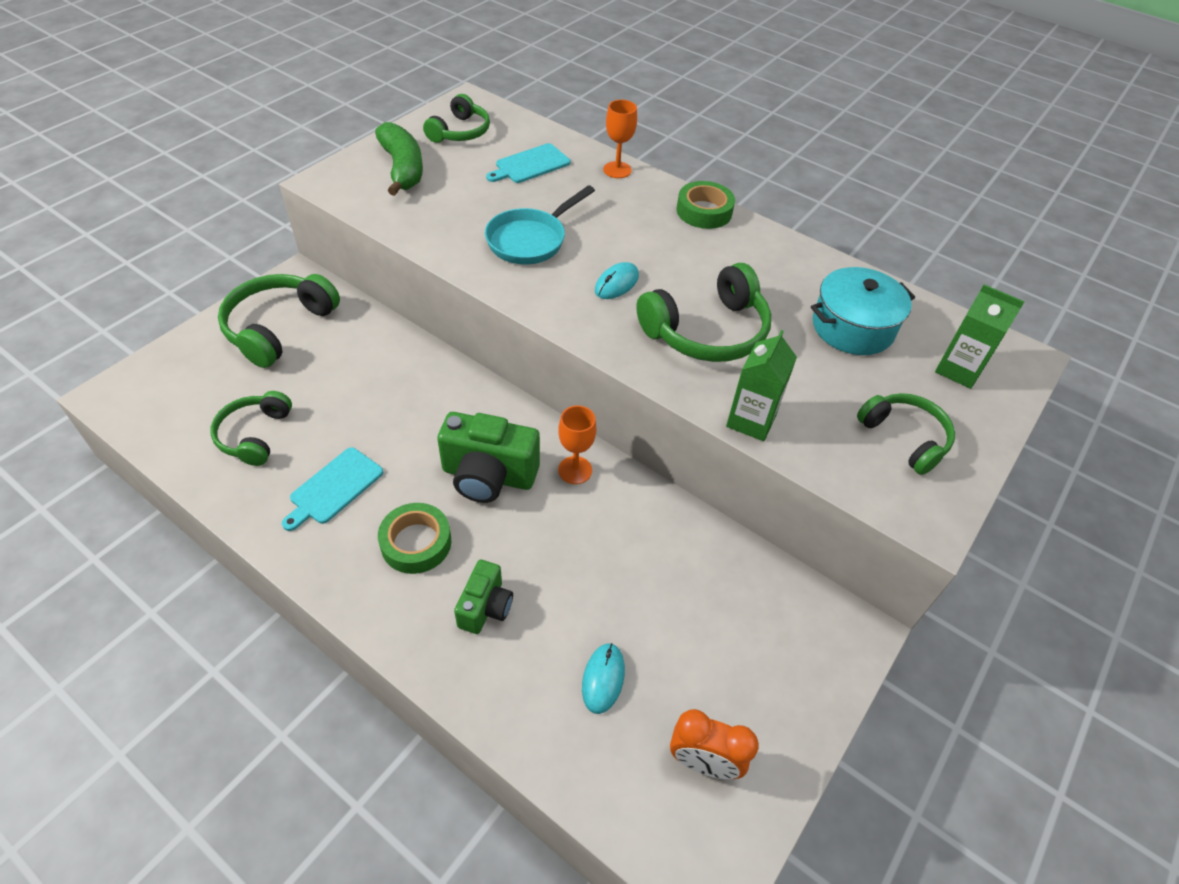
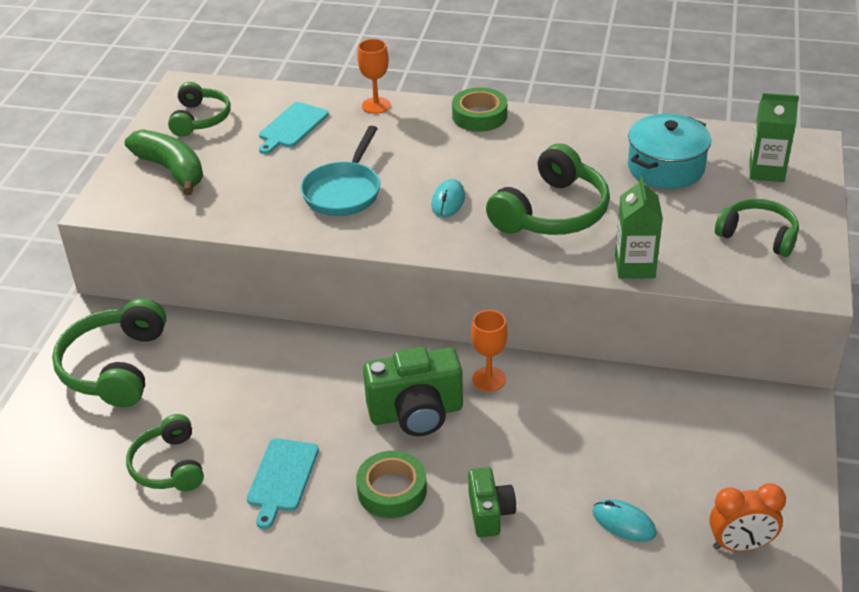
camera: 20 degrees left, 10 degrees down
turquoise mouse [582,643,625,714] -> turquoise mouse turned 45 degrees counterclockwise [593,499,657,542]

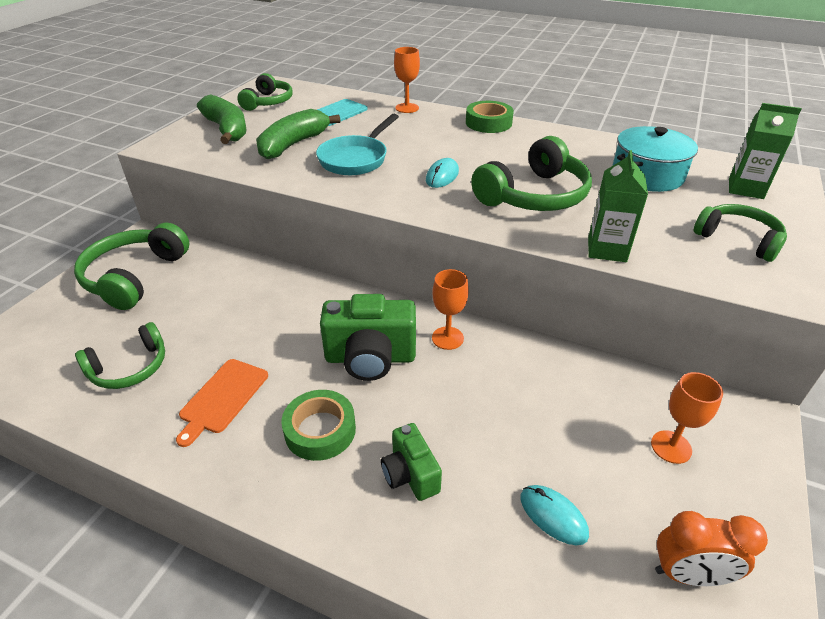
camera: 10 degrees right, 0 degrees up
green headphones [126,414,204,491] -> green headphones turned 120 degrees counterclockwise [75,322,165,389]
turquoise cutting board [247,438,319,529] -> orange cutting board [176,359,268,447]
green camera [468,467,516,537] -> green camera turned 150 degrees clockwise [381,423,442,501]
none -> green banana [256,109,340,159]
none -> orange goblet [651,372,723,464]

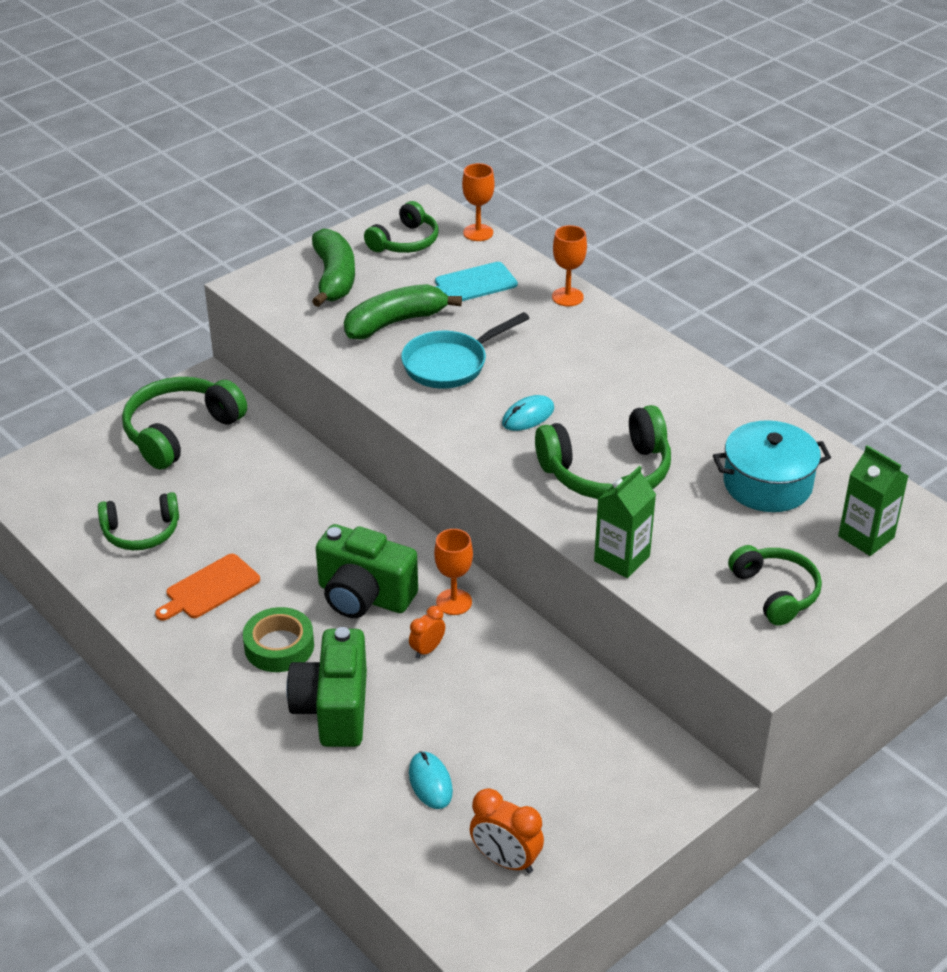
camera: 25 degrees right, 0 degrees up
green camera [381,423,442,501] -> green camera [286,627,367,747], size x1.70
green tape [466,101,514,133] -> none
orange goblet [651,372,723,464] -> orange goblet moved to [462,163,495,241]
none -> orange clock [409,606,445,659]

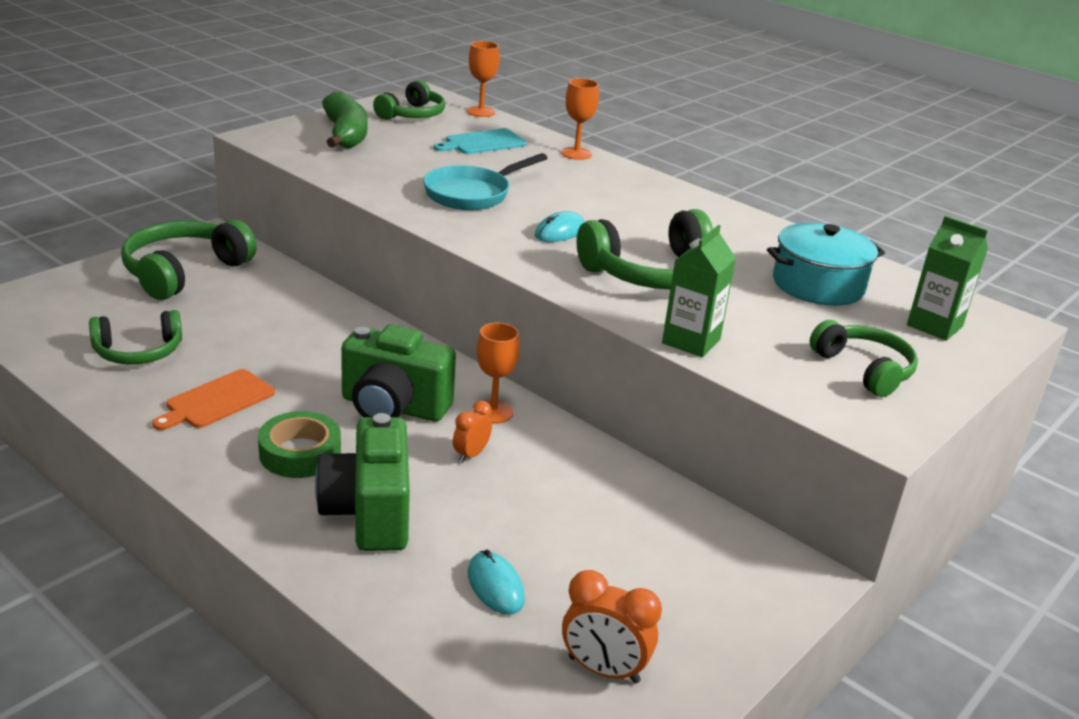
camera: 10 degrees left, 10 degrees down
green banana [344,284,462,340] -> none

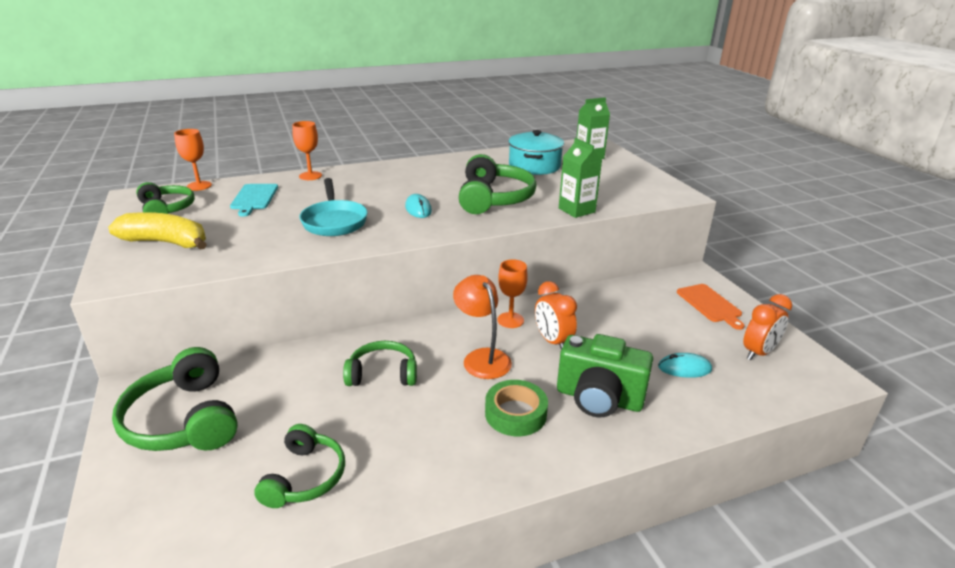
camera: 60 degrees left, 0 degrees up
orange cutting board [152,369,275,430] -> orange cutting board moved to [677,284,745,330]
green banana [322,91,367,148] -> yellow banana [108,212,207,250]
green camera [341,324,456,422] -> orange lamp [453,275,512,379]
orange clock [453,401,492,463] -> orange clock [535,281,577,350], size x1.60
green headphones [810,320,918,397] -> green headphones moved to [343,341,417,386]

